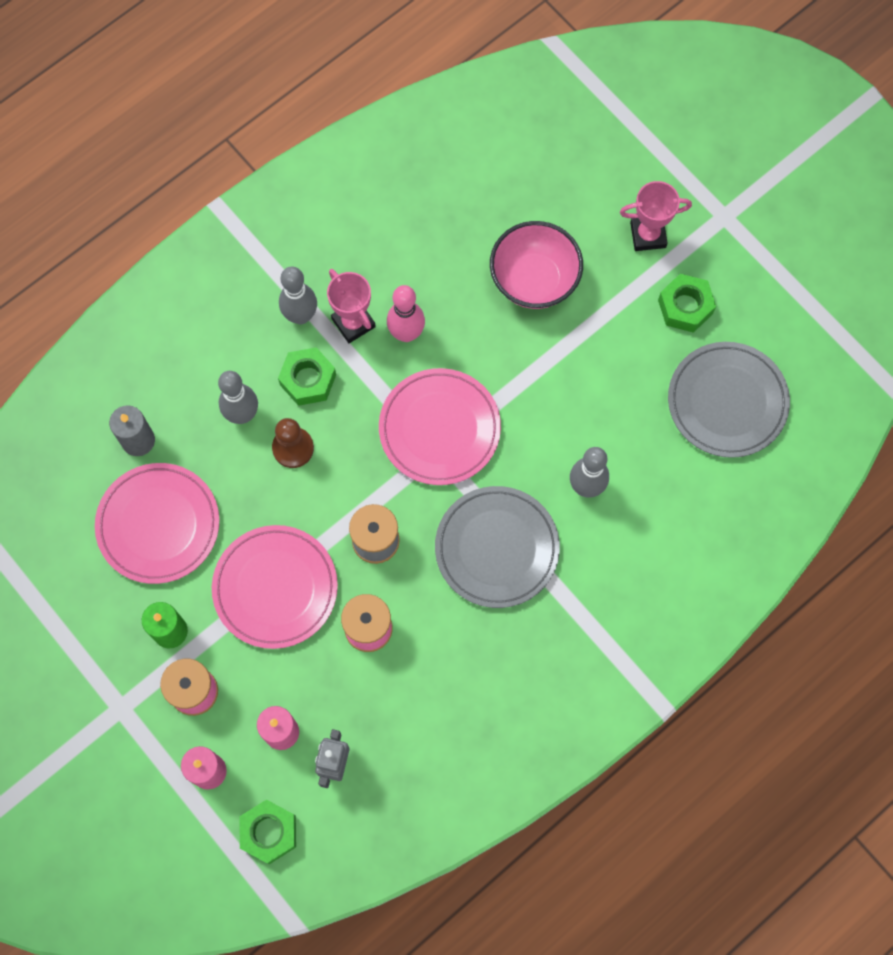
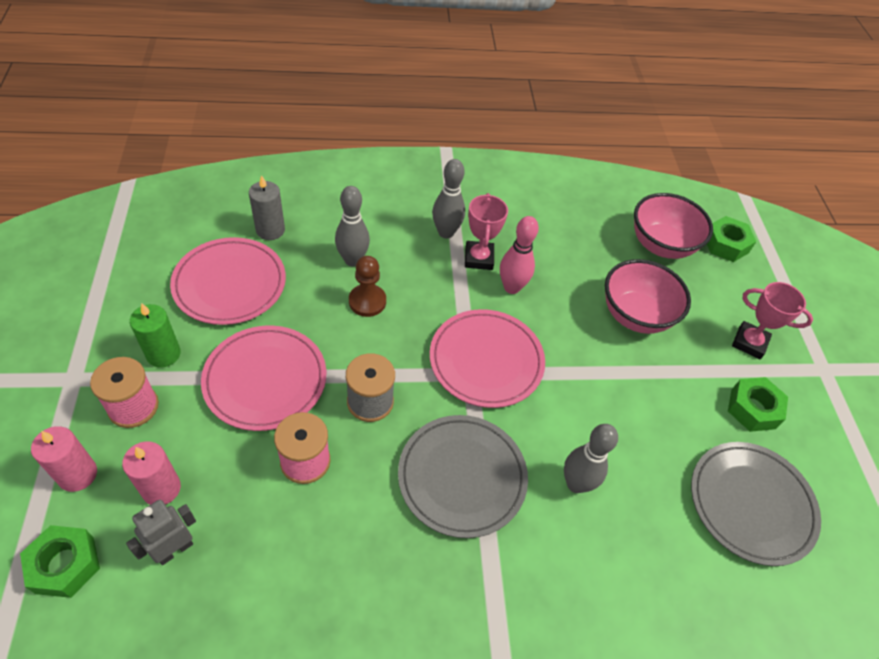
camera: 30 degrees right, 20 degrees down
green nut [278,347,336,406] -> green nut moved to [707,216,757,262]
none -> pink bowl [634,193,713,259]

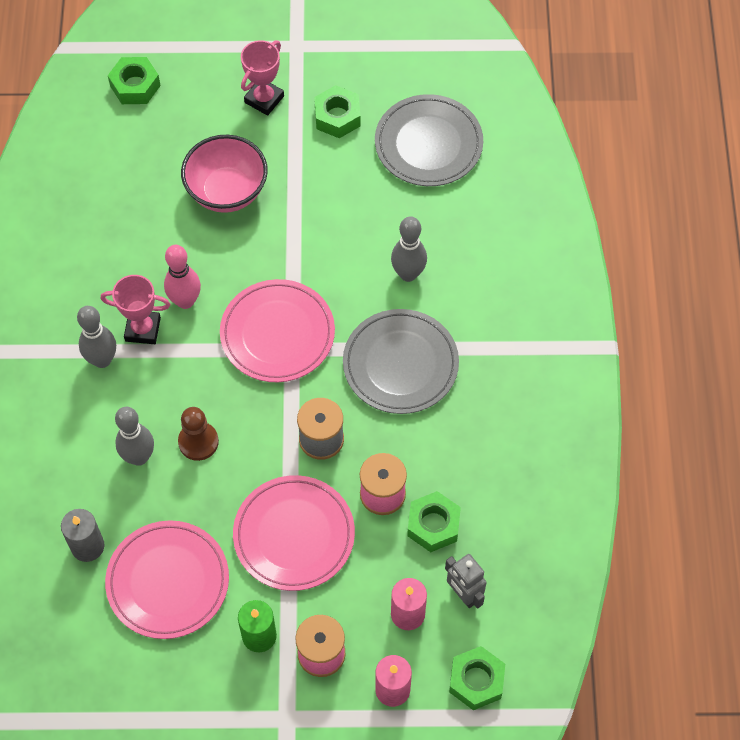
camera: 80 degrees left, 10 degrees up
pink bowl [634,193,713,259] -> none
none -> green nut [407,491,461,552]

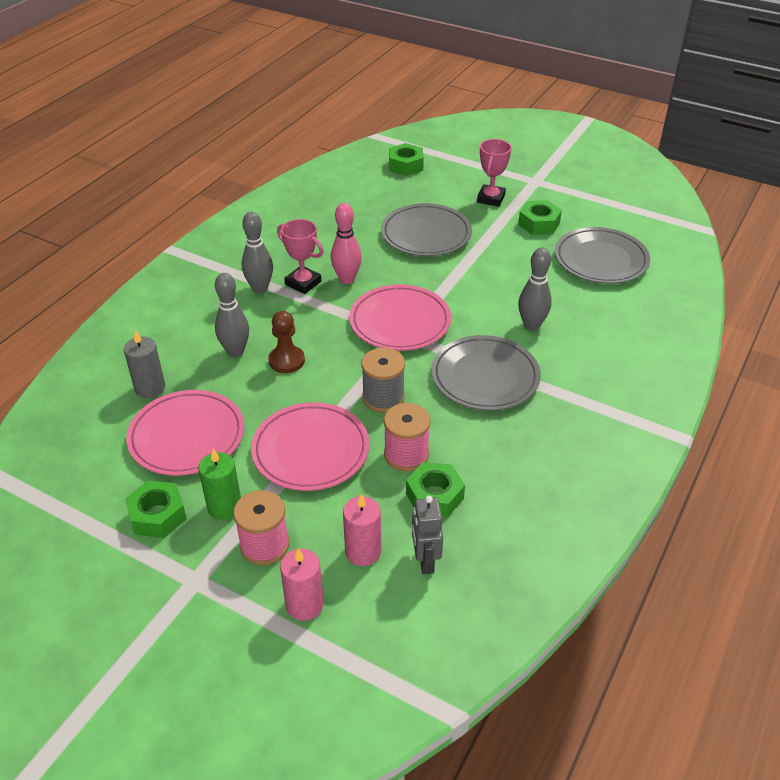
camera: 30 degrees right, 20 degrees down
pink bowl [181,135,268,213] -> grey plate [381,203,472,256]
pink trophy [241,40,284,116] -> pink trophy turned 45 degrees counterclockwise [477,139,512,207]
green nut [449,646,505,710] -> green nut moved to [125,480,187,538]

